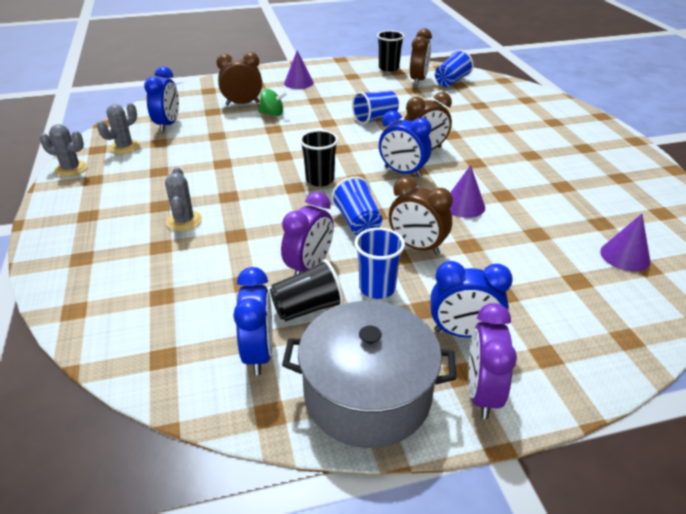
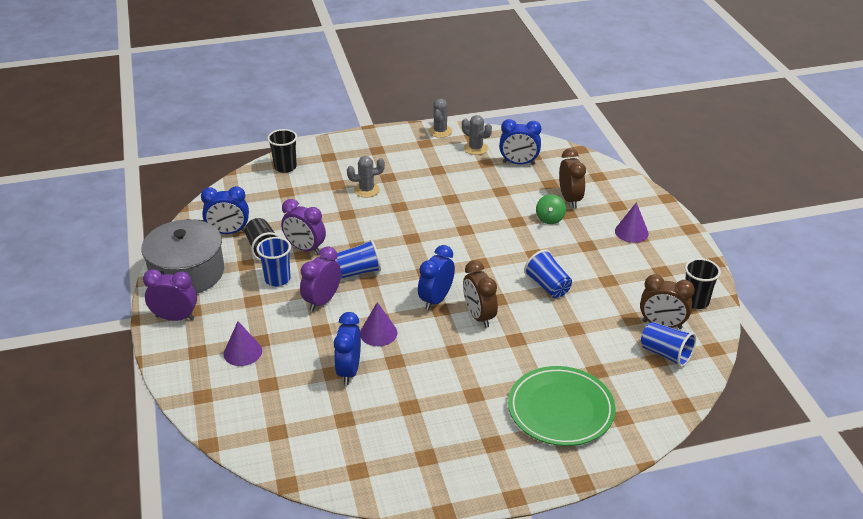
camera: 90 degrees right, 0 degrees up
black cup [299,130,338,187] -> black cup moved to [267,129,297,173]
brown clock [389,177,453,255] -> purple clock [300,246,341,311]
blue clock [431,261,513,337] -> blue clock moved to [334,312,361,385]
purple cone [600,214,650,272] -> purple cone moved to [224,321,262,366]
none -> green plate [508,366,615,446]

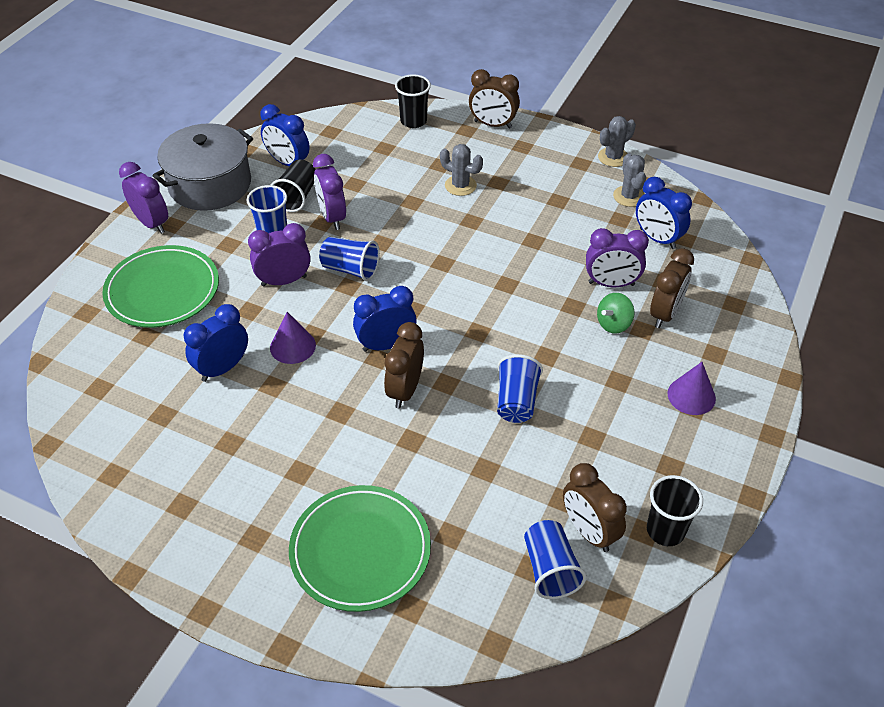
camera: 40 degrees right, 10 degrees up
purple cone [224,321,262,366] -> green plate [102,245,219,328]
none -> brown clock [469,69,520,129]
none -> purple clock [586,228,649,287]

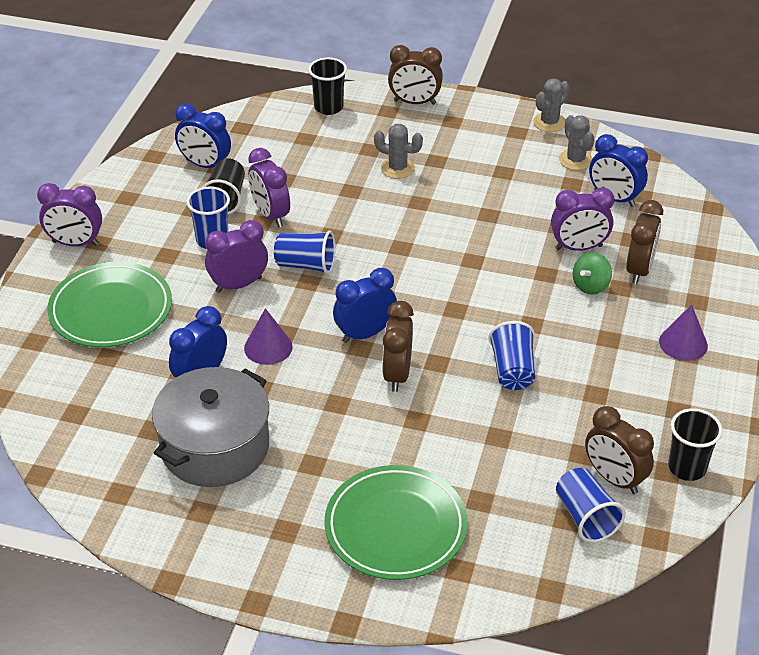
camera: 10 degrees left, 5 degrees down
purple clock [119,162,168,234] -> purple clock turned 150 degrees clockwise [37,183,102,246]
grey pot [153,123,253,211] -> grey pot moved to [152,367,269,487]

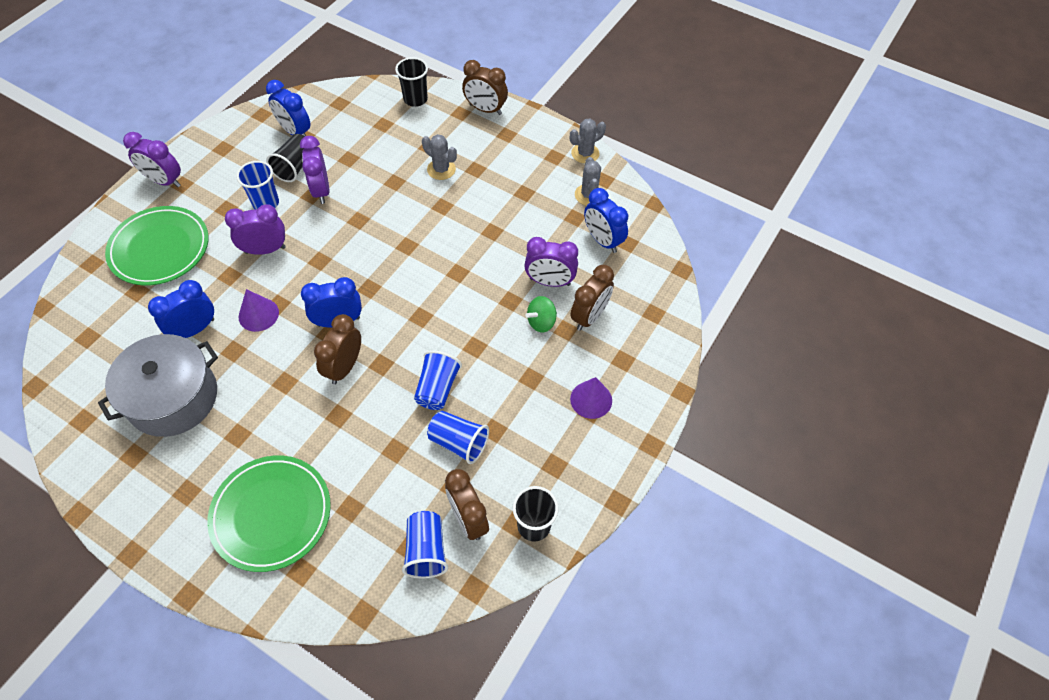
camera: 15 degrees right, 15 degrees up
blue cup [274,231,335,274] -> blue cup moved to [427,411,489,464]

